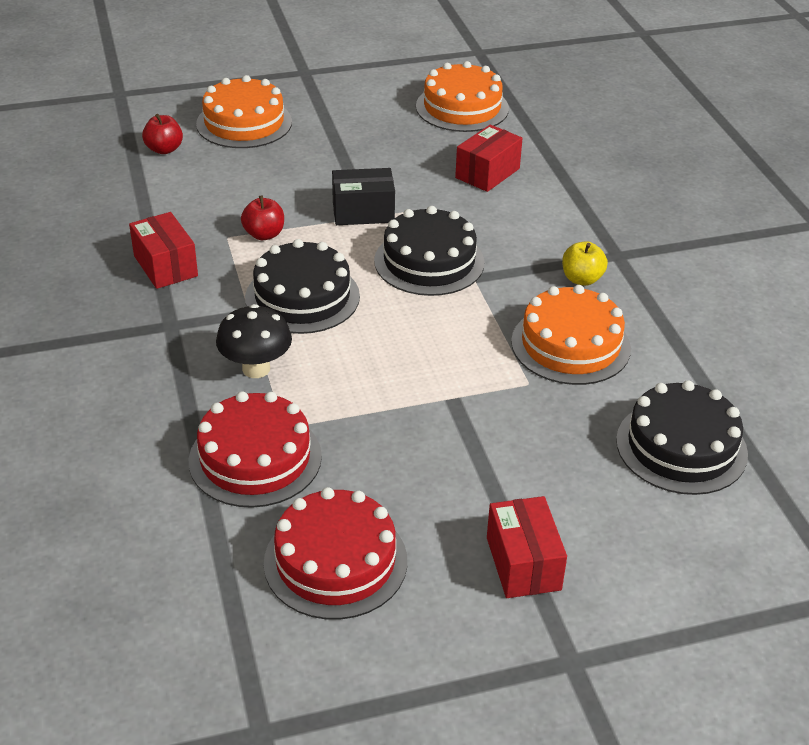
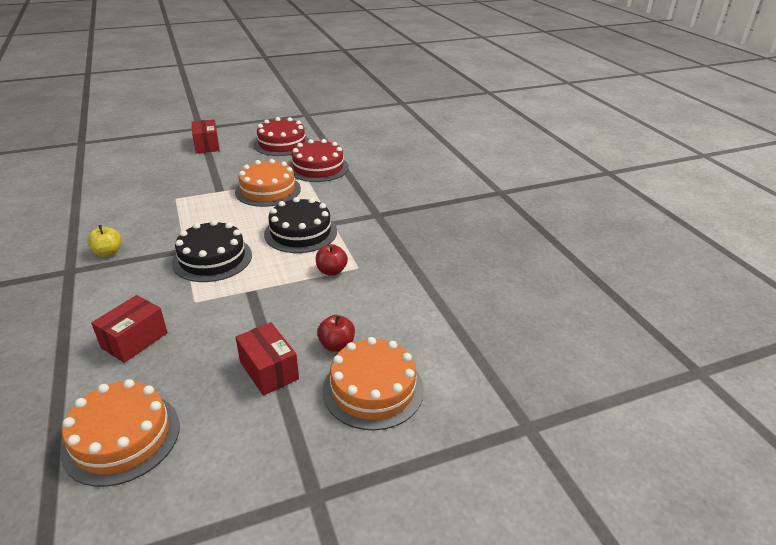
camera: 175 degrees right, 5 degrees down
red box [129,212,198,289] -> red box moved to [235,322,299,396]
red apple [142,114,183,154] -> red apple moved to [317,315,355,352]
black mushroom [216,304,292,378] -> none
black box [332,168,395,225] -> none
orange cake [511,285,631,385] -> orange cake moved to [235,159,301,207]
black cake [616,380,748,495] -> none

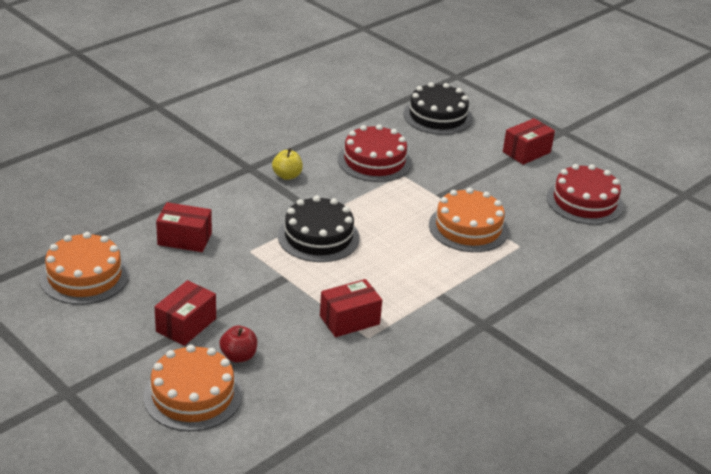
camera: 65 degrees right, 0 degrees up
black cake [264,197,337,253] -> black cake moved to [403,82,473,135]
red cake [289,139,349,182] -> red cake moved to [338,124,412,182]
red apple [316,244,348,276] -> red box [320,279,382,337]

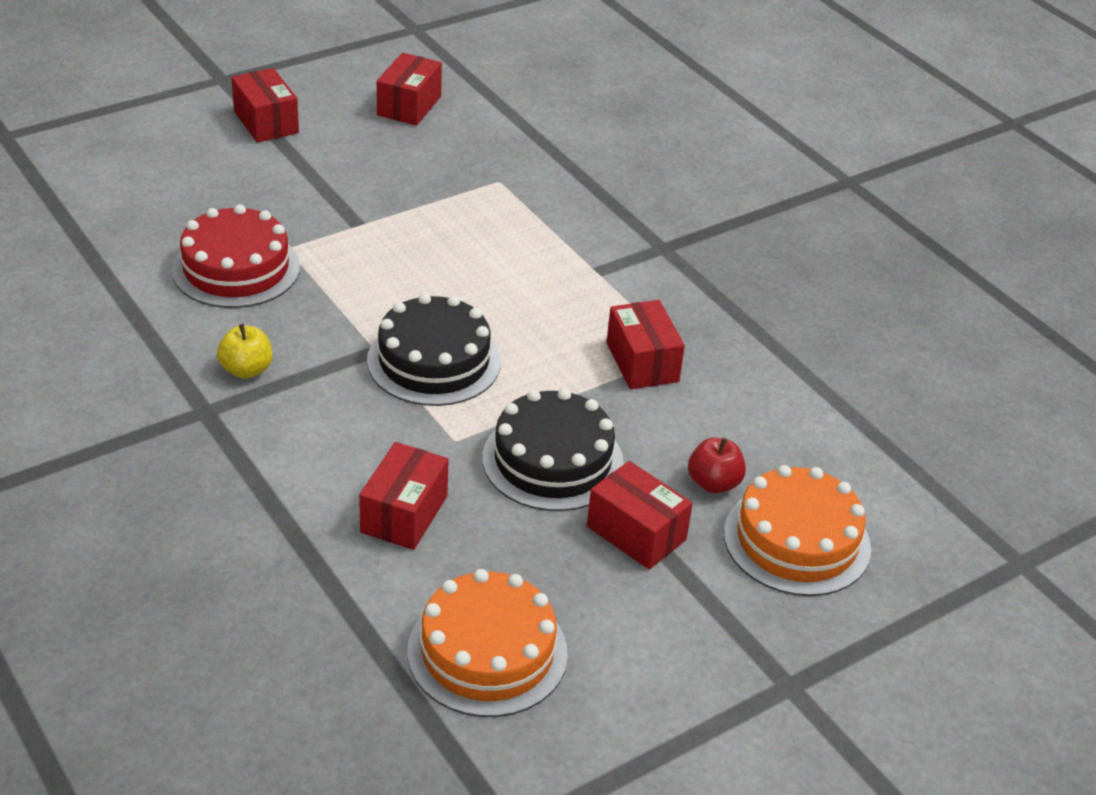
camera: 80 degrees left, 5 degrees up
black cake [403,82,473,135] -> black cake moved to [482,388,624,511]
orange cake [429,188,509,252] -> none
red cake [546,164,624,225] -> red box [377,53,442,126]

